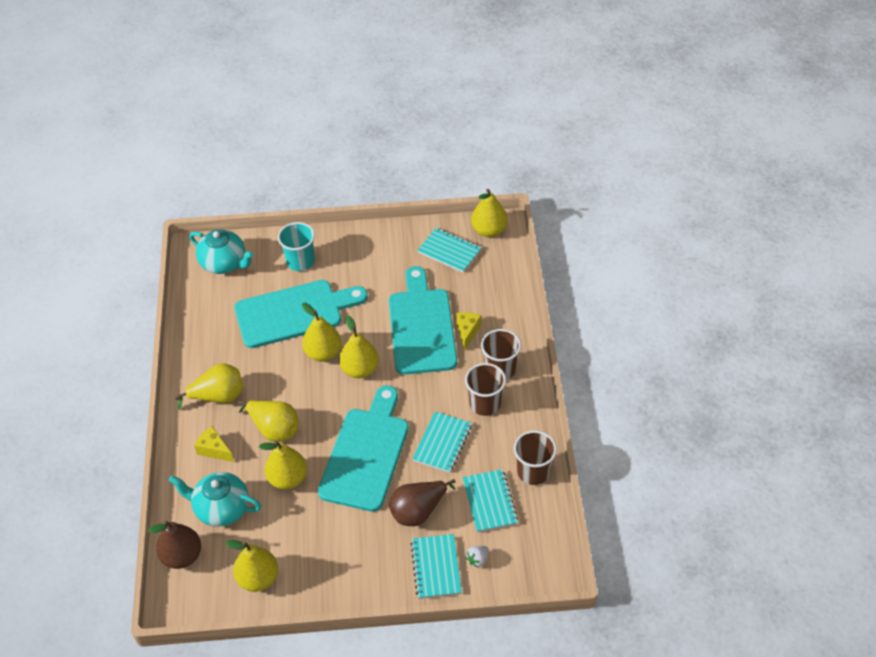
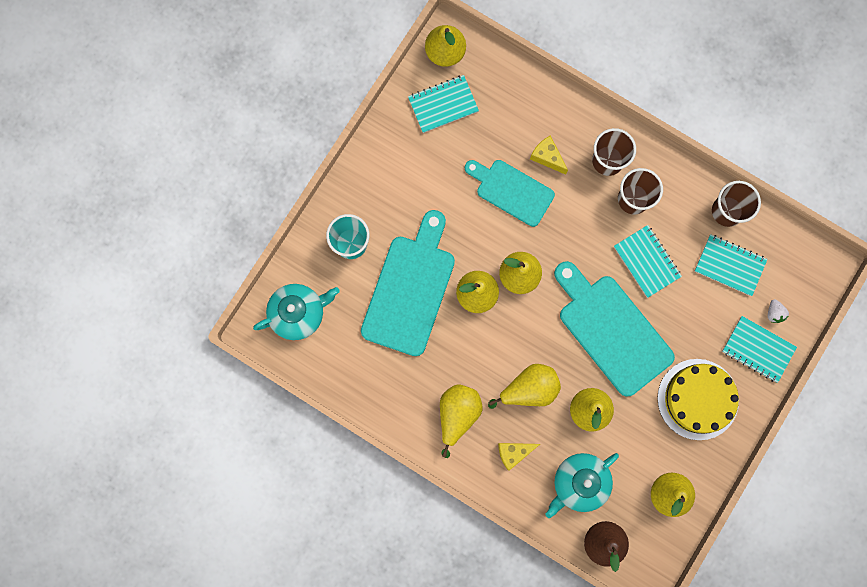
camera: 55 degrees left, 30 degrees up
turquoise cutting board [389,266,457,375] -> turquoise cutting board [465,160,555,227], size x0.65
brown pear [389,479,456,526] -> none
none -> yellow cake [657,359,739,440]

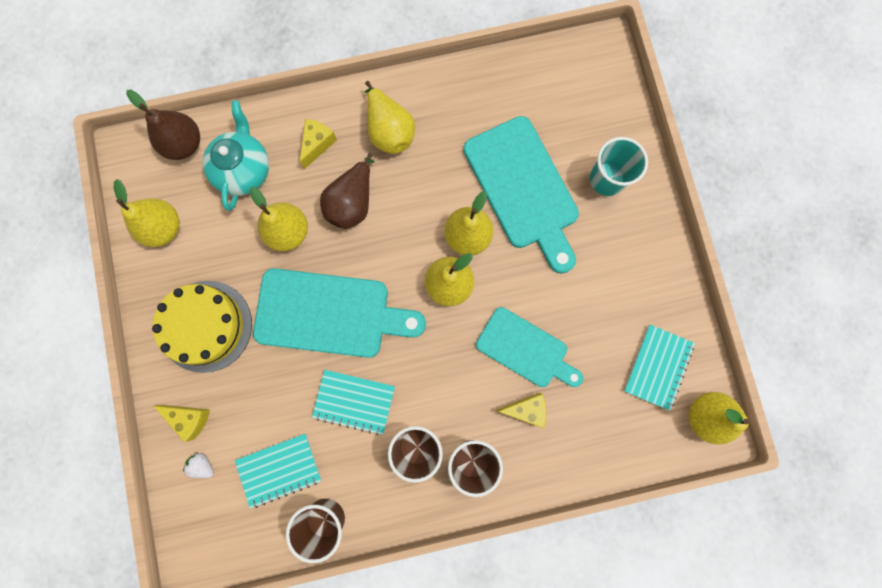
camera: 135 degrees right, 0 degrees up
turquoise teapot [253,284,340,340] -> none
turquoise cutting board [465,160,555,227] -> turquoise cutting board turned 45 degrees clockwise [476,307,583,387]
yellow pear [488,364,561,409] -> brown pear [320,153,374,229]
turquoise notebook [722,316,797,383] -> yellow cheese [154,405,210,442]

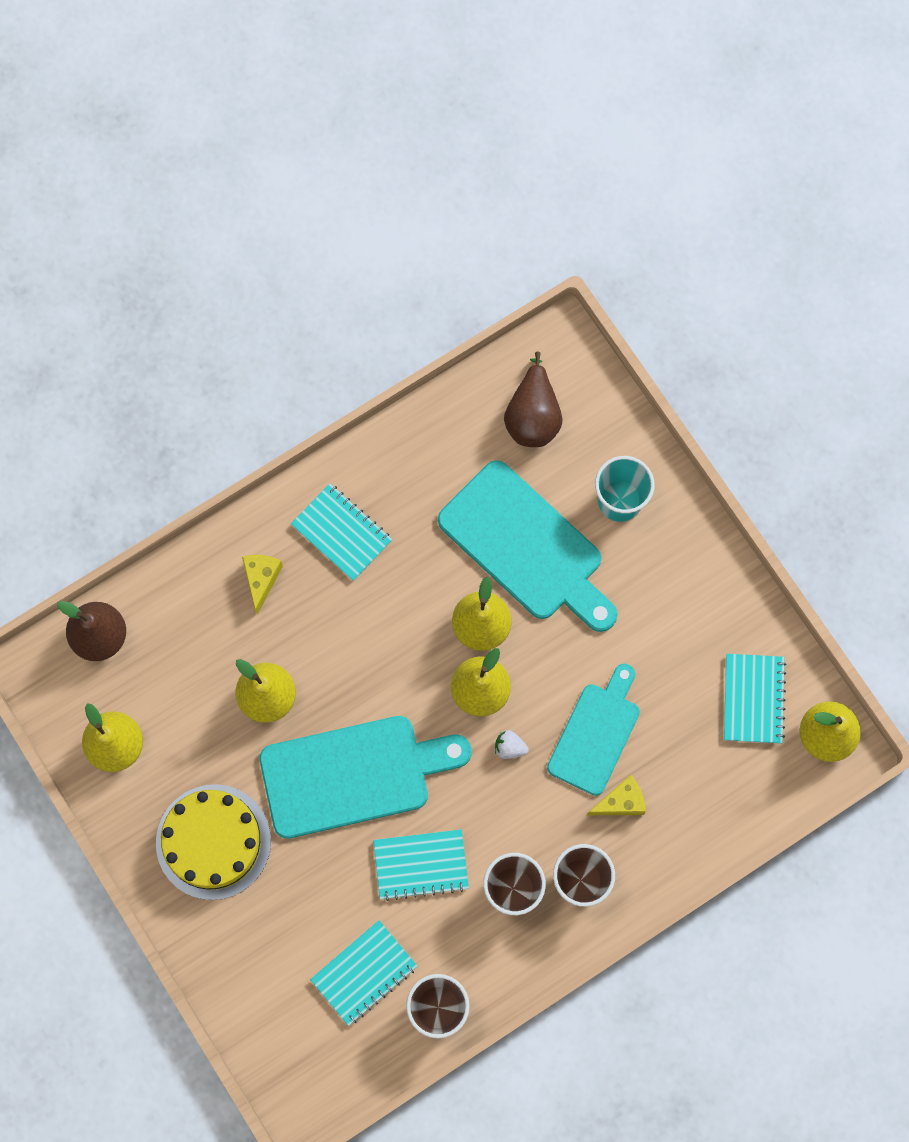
camera: 20 degrees left, 5 degrees down
yellow cheese [154,405,210,442] -> none
white strawberry [183,452,214,478] -> white strawberry moved to [495,730,529,759]
turquoise teapot [202,100,269,211] -> none
brown pear [320,153,374,229] -> brown pear moved to [504,352,562,447]
yellow pear [364,81,415,154] -> turquoise notebook [291,484,392,581]
turquoise cutting board [476,307,583,387] -> turquoise cutting board turned 75 degrees counterclockwise [547,664,640,796]

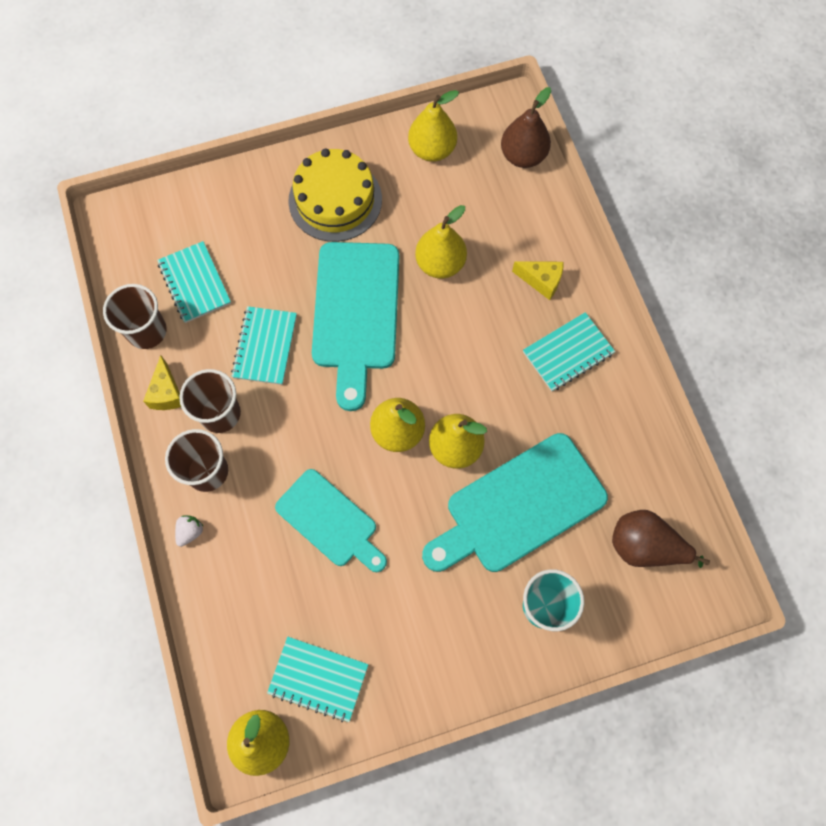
camera: 105 degrees right, 5 degrees down
white strawberry [495,730,529,759] -> white strawberry moved to [175,515,203,547]
yellow cheese [587,775,646,815] -> yellow cheese moved to [143,356,181,410]

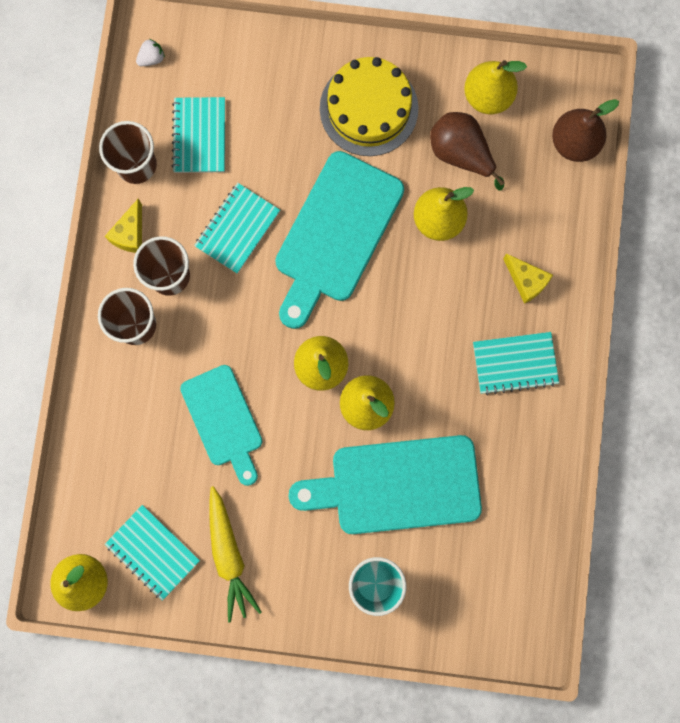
camera: 25 degrees right, 10 degrees up
white strawberry [175,515,203,547] -> white strawberry moved to [136,39,165,66]
brown pear [612,510,710,568] -> brown pear moved to [430,112,505,191]
none -> yellow carrot [209,486,262,622]

